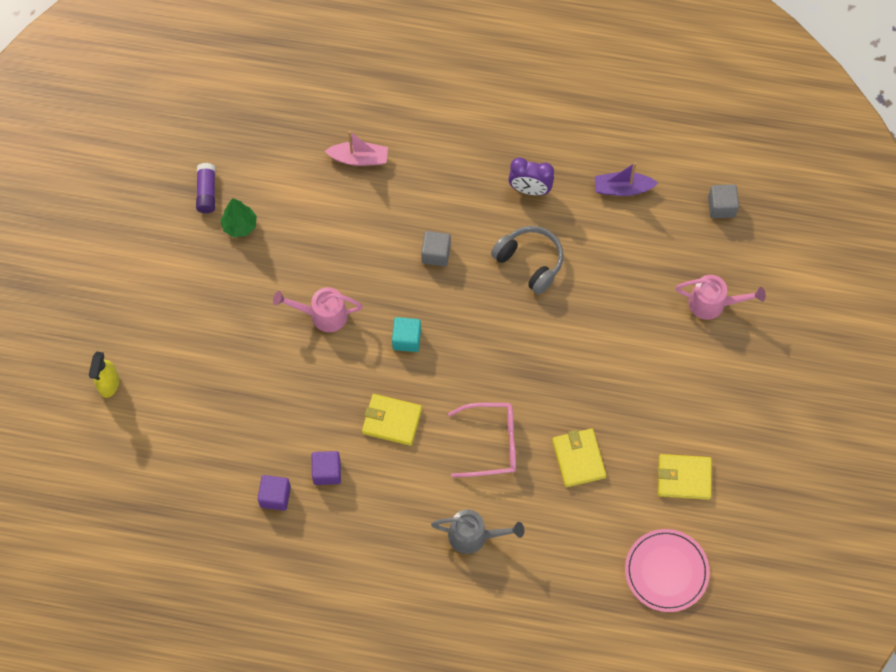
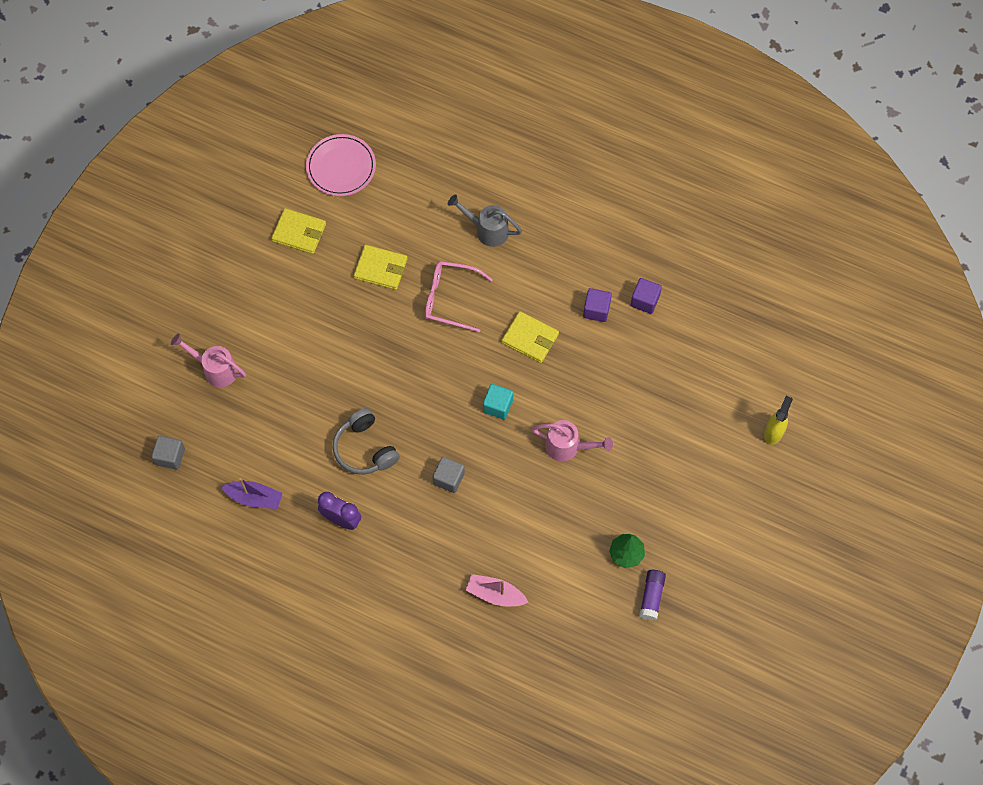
camera: 165 degrees left, 0 degrees up
yellow wallet [552,428,606,487] -> yellow wallet turned 75 degrees counterclockwise [354,245,408,290]

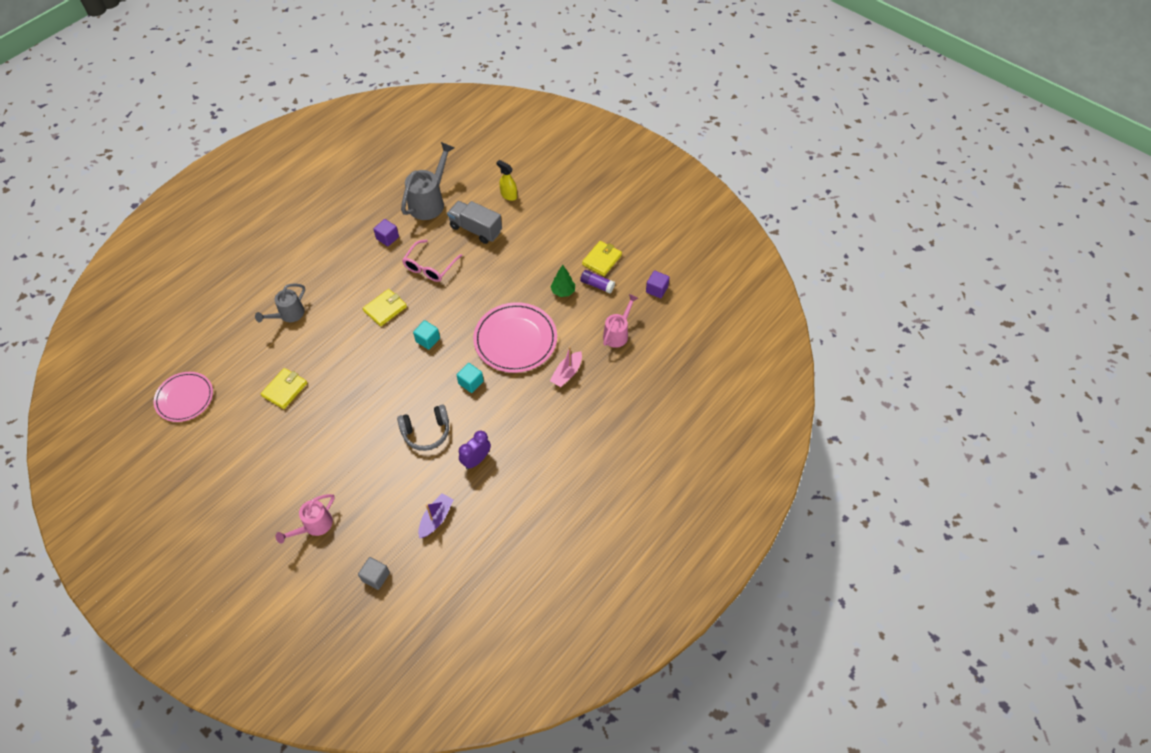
camera: 75 degrees left, 10 degrees down
yellow wallet [271,208,326,254] -> yellow wallet moved to [582,241,622,276]
pink glasses [425,261,493,332] -> pink glasses moved to [402,240,462,282]
grey cube [433,457,465,493] -> turquoise cube [457,363,484,393]
pink watering can [532,420,613,461] -> pink watering can moved to [603,294,638,348]
purple cube [583,288,612,322] -> purple cube moved to [646,271,670,298]
none -> grey watering can [401,142,454,220]
none -> grey truck [447,201,502,244]
none -> pink plate [473,302,557,373]

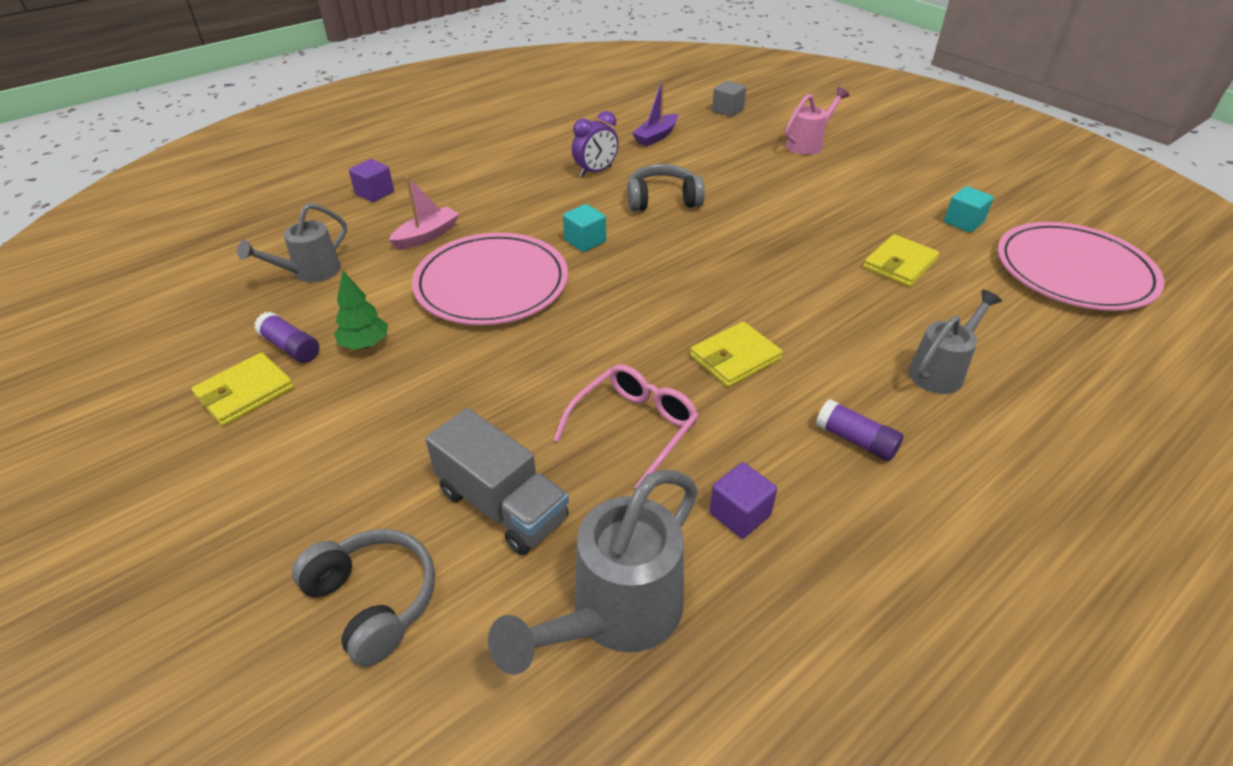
camera: 170 degrees left, 15 degrees down
pink plate [154,372,213,422] -> pink plate [998,222,1164,311], size x1.50
turquoise cube [413,320,440,350] -> turquoise cube moved to [944,186,994,233]
yellow spray bottle [496,160,517,201] -> grey headphones [292,529,435,667]
pink watering can [603,294,638,348] -> grey watering can [237,203,347,283]
purple cube [646,271,670,298] -> purple cube moved to [349,159,394,202]
none -> purple glue stick [816,399,903,462]

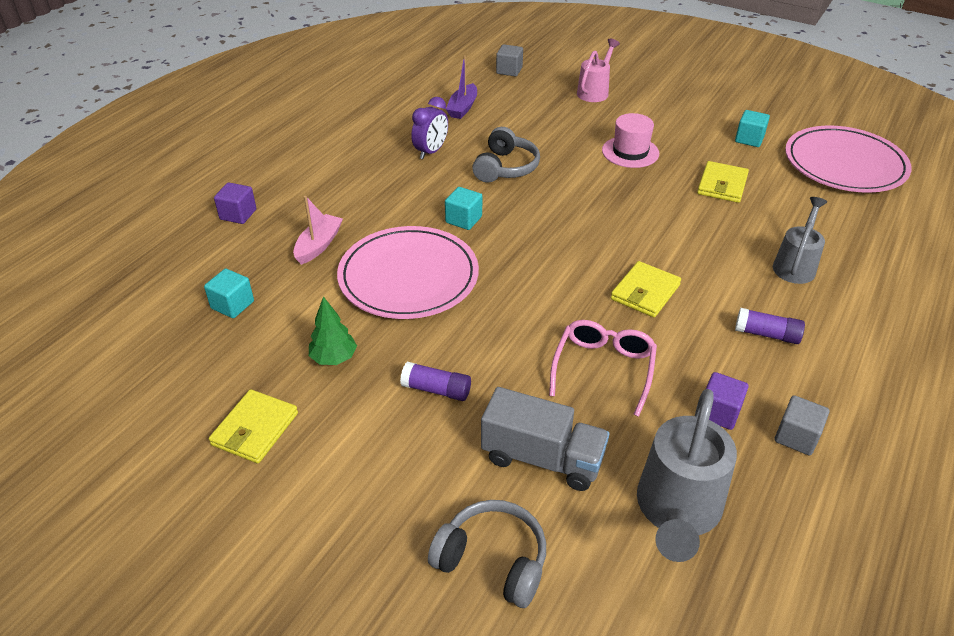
camera: 20 degrees left, 0 degrees up
grey watering can [237,203,347,283] -> turquoise cube [204,269,254,318]
purple glue stick [254,312,319,363] -> purple glue stick moved to [400,362,471,401]
grey headphones [627,164,705,212] -> grey headphones turned 135 degrees clockwise [472,127,540,183]
none -> pink hat [602,113,659,168]
none -> grey cube [775,395,830,456]

